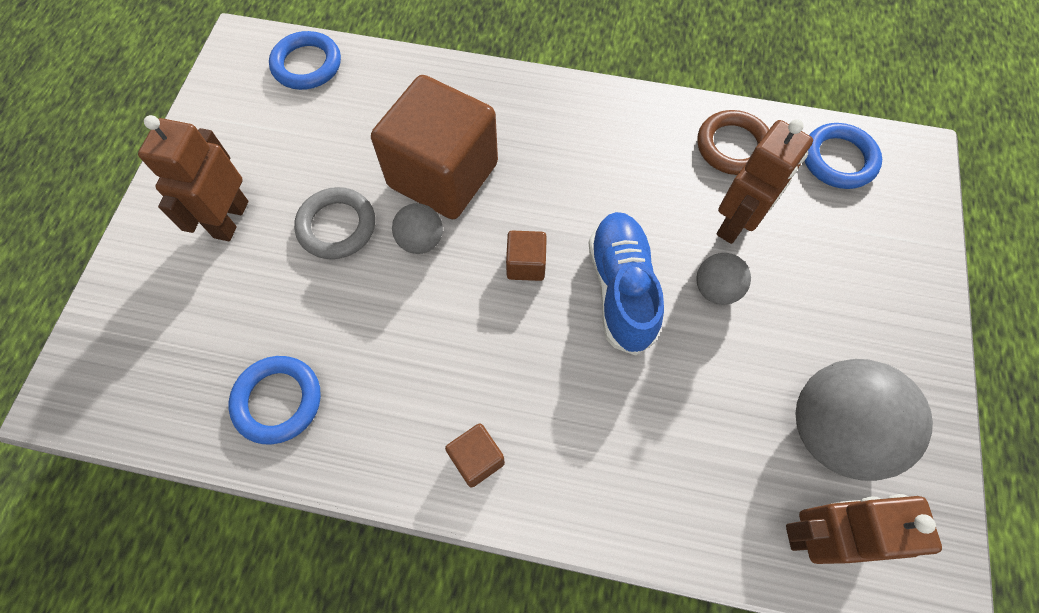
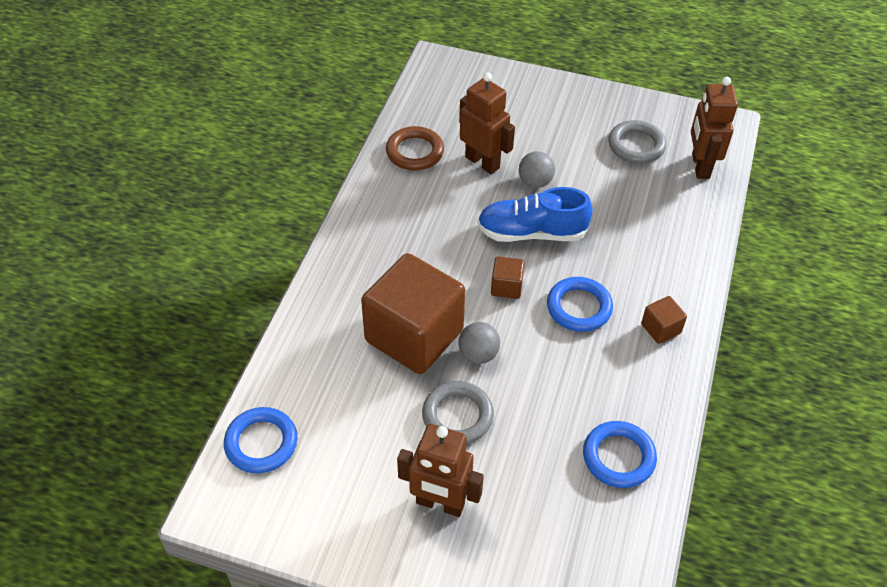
camera: 85 degrees left, 15 degrees down
grey ball [795,359,933,481] -> grey ring [608,120,666,164]
blue ring [805,123,882,189] -> blue ring moved to [547,277,613,332]

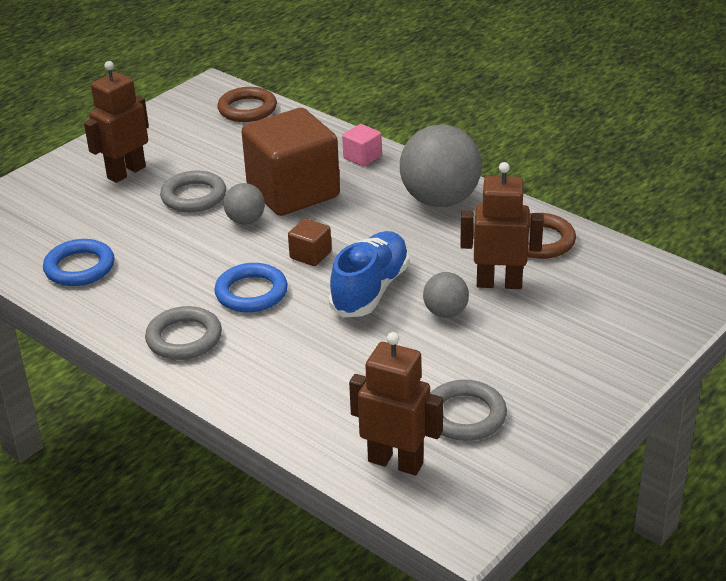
camera: 115 degrees right, 15 degrees down
blue ring [224,407,297,474] -> brown ring [217,87,277,122]
brown robot [459,73,515,174] -> brown robot turned 150 degrees counterclockwise [460,162,544,289]
brown cube [641,296,687,344] -> grey ring [145,306,222,360]
none -> pink cube [342,124,382,167]
none -> grey ball [400,125,482,207]

